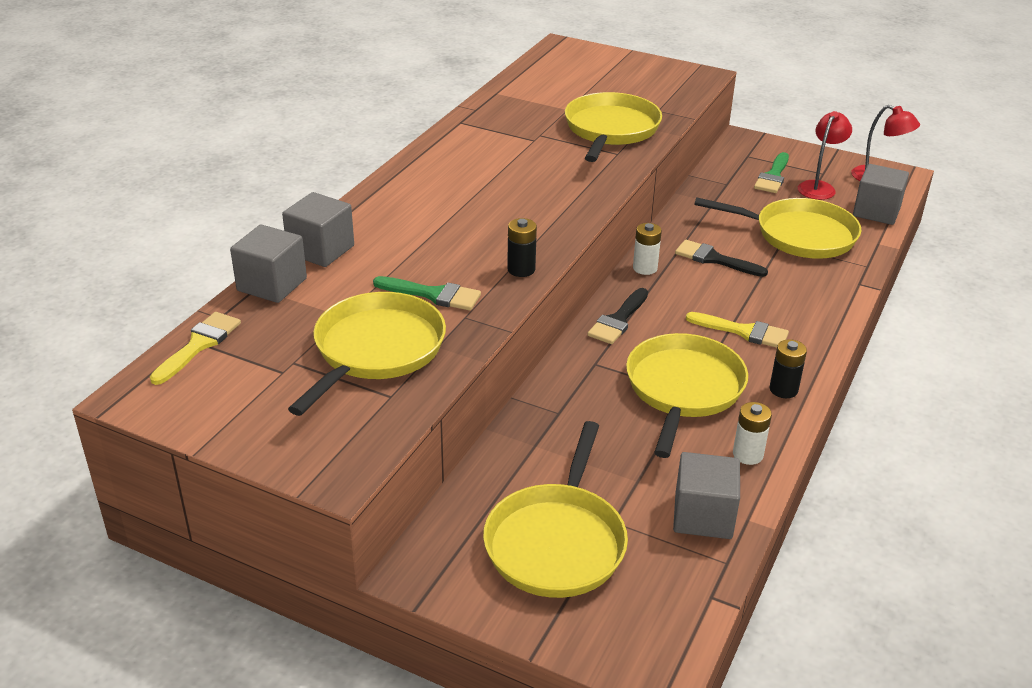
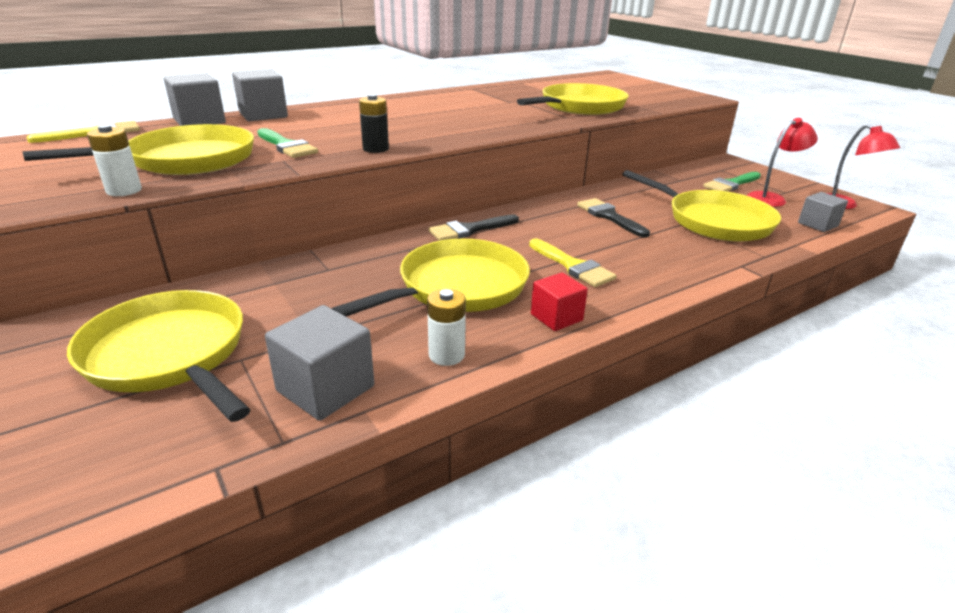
camera: 30 degrees right, 5 degrees down
yellow pan [483,421,628,598] -> yellow pan turned 90 degrees clockwise [67,290,251,422]
white battery [633,223,662,275] -> white battery moved to [87,125,142,196]
black battery [770,339,807,398] -> red cube [531,272,588,331]
grey cube [853,164,909,225] -> grey cube [798,192,848,232], size x0.66

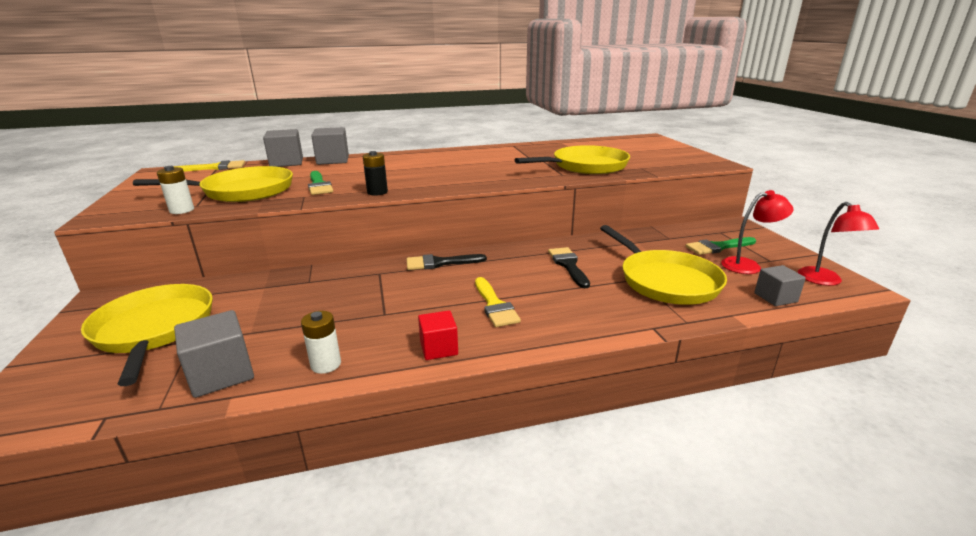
camera: 20 degrees right, 5 degrees down
yellow pan [331,239,530,316] -> none

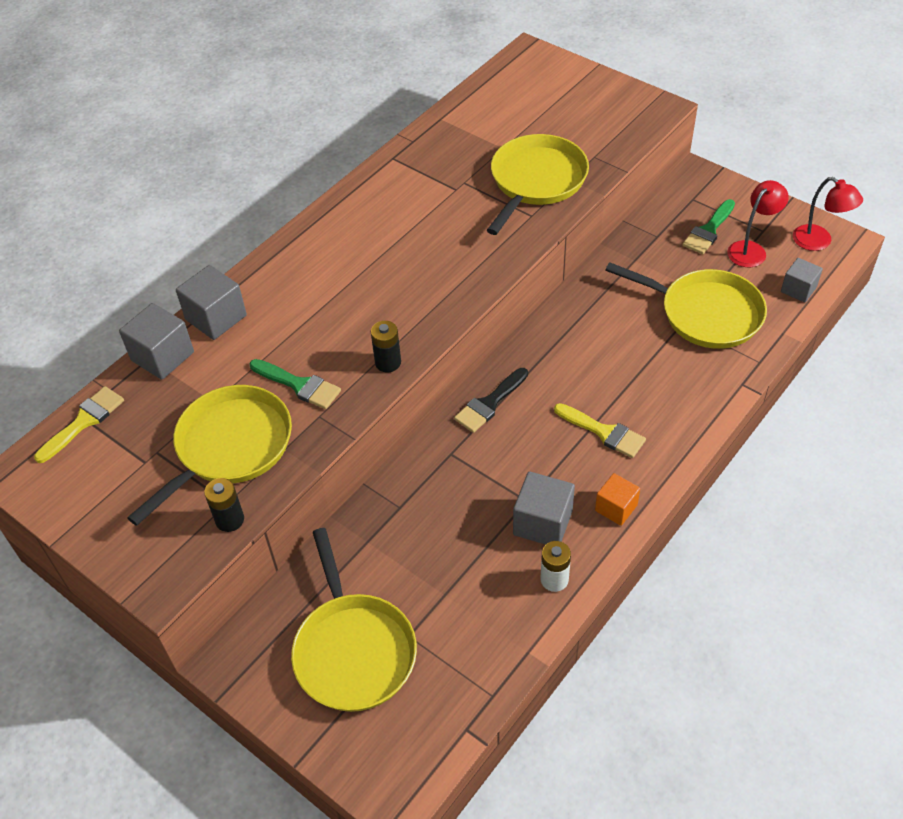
camera: 35 degrees left, 25 degrees up
yellow pan [81,284,213,386] -> yellow pan turned 135 degrees counterclockwise [291,528,417,712]
white battery [157,166,194,214] -> black battery [204,478,244,532]
grey cube [174,310,254,398] -> grey cube moved to [513,472,575,545]
red cube [418,310,458,360] -> orange cube [595,473,640,526]
black brush [548,247,590,288] -> none

